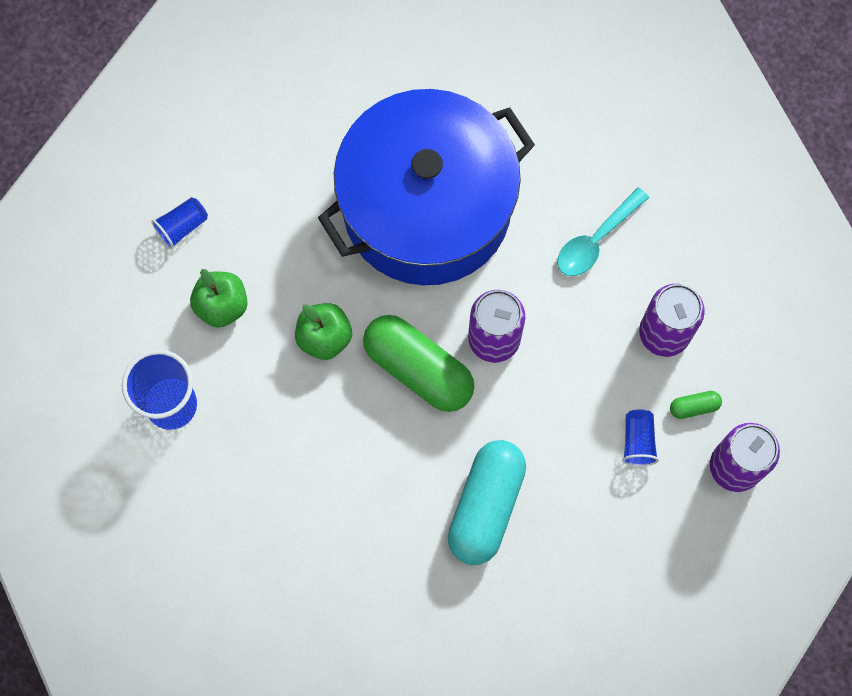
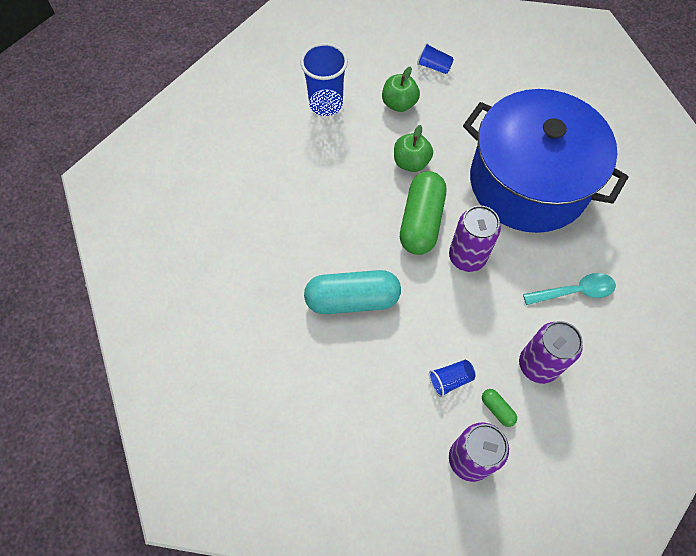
camera: 65 degrees right, 10 degrees down
turquoise spoon [557,188,649,276] -> turquoise spoon turned 150 degrees clockwise [523,273,616,305]

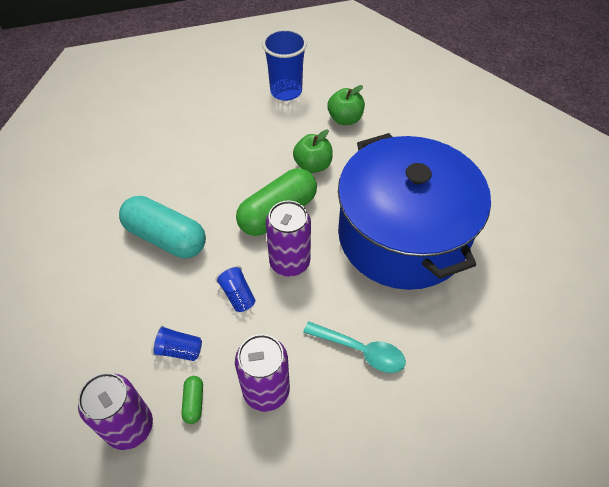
camera: 35 degrees right, 10 degrees down
blue cup [417,43,454,74] -> blue cup moved to [215,265,256,312]

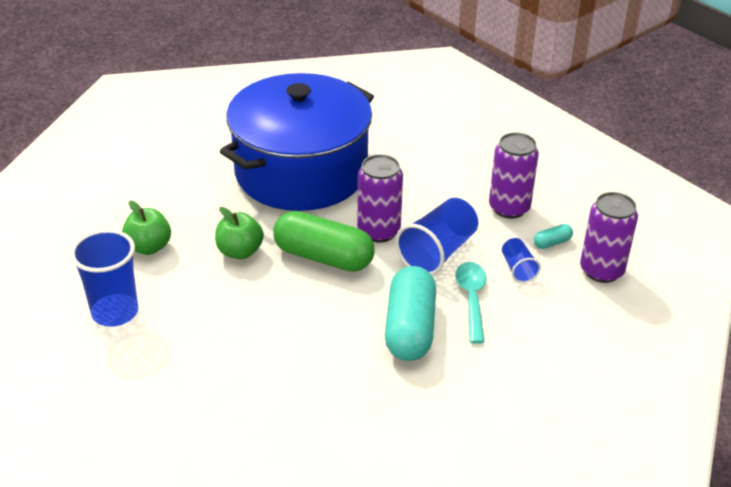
camera: 115 degrees left, 15 degrees down
green capsule [181,376,203,424] -> turquoise capsule [534,224,573,249]
blue cup [215,265,256,312] -> blue cup [395,198,478,275], size x1.89
turquoise spoon [303,322,406,373] -> turquoise spoon moved to [455,262,486,344]

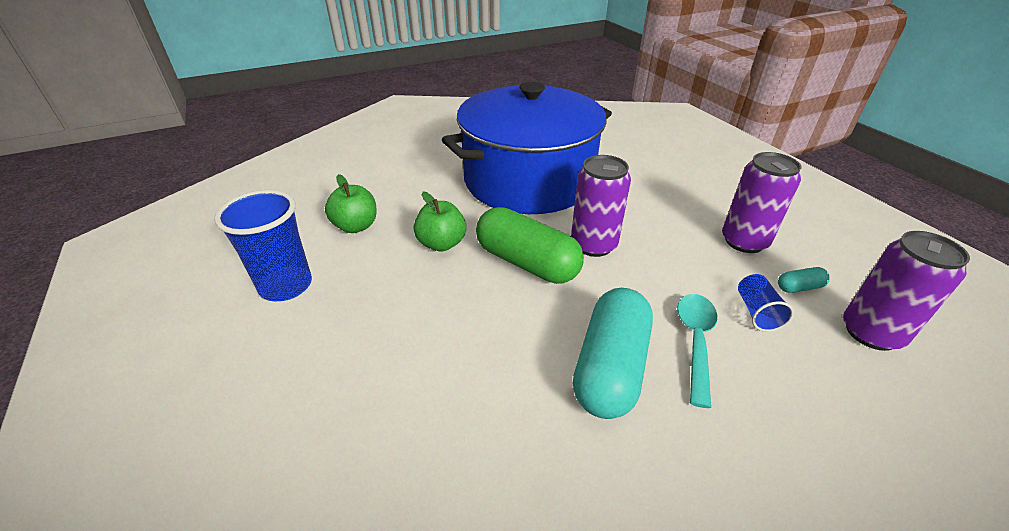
camera: 15 degrees right, 0 degrees up
blue cup [395,198,478,275] -> none

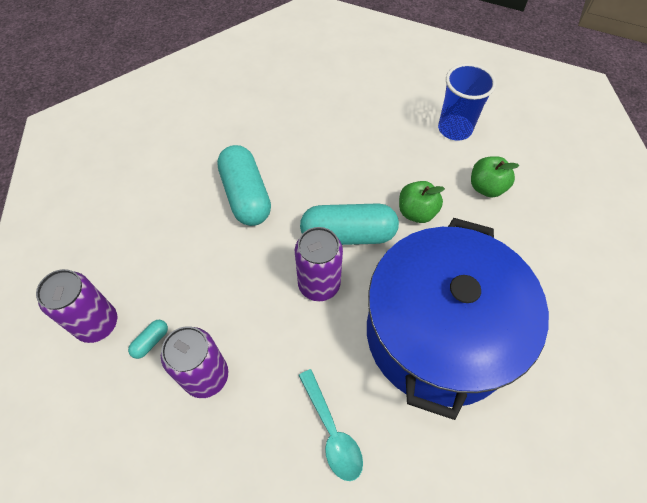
camera: 140 degrees right, 20 degrees up
green capsule [476,207,584,284] -> turquoise capsule [300,203,399,245]
turquoise spoon [677,294,718,408] -> turquoise spoon moved to [298,369,363,481]
blue cup [738,274,794,332] -> none

